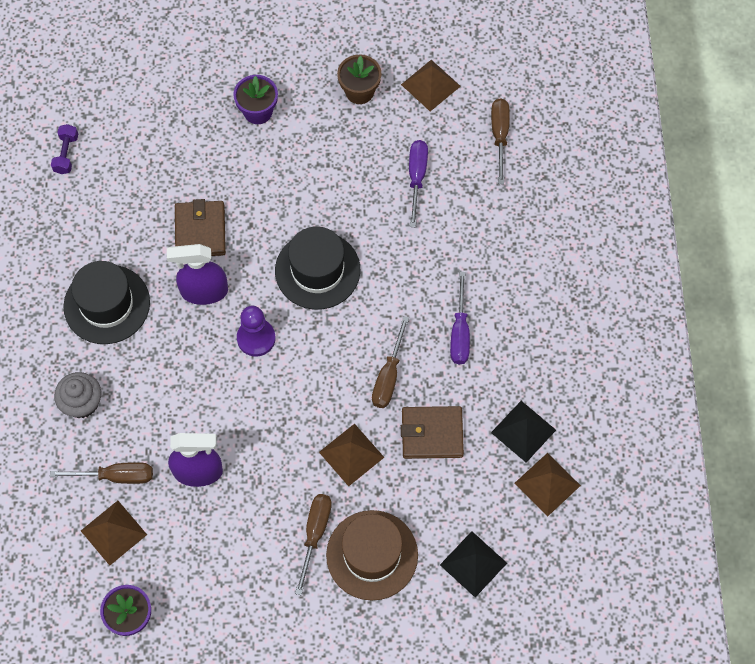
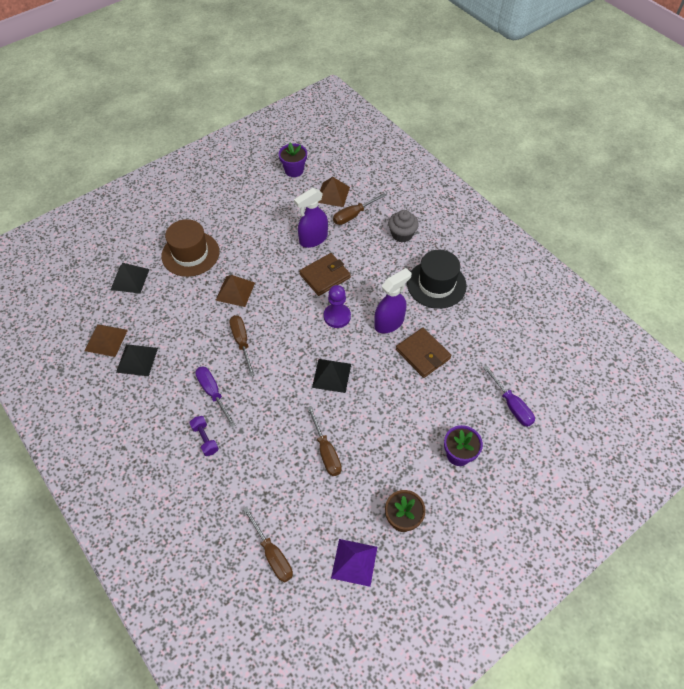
camera: 145 degrees right, 10 degrees down
purple dumbbell [51,124,78,174] -> purple dumbbell moved to [189,416,219,456]
black hat [275,226,360,310] -> black pyramid [312,359,351,393]
brown screwdriver [295,494,332,595] -> brown screwdriver moved to [307,406,342,476]
brown pyramid [401,60,461,112] -> purple pyramid [331,539,377,587]
brown wallet [401,406,464,459] -> brown wallet moved to [299,253,351,296]
purple screwdriver [409,140,428,227] -> purple screwdriver moved to [483,365,535,427]

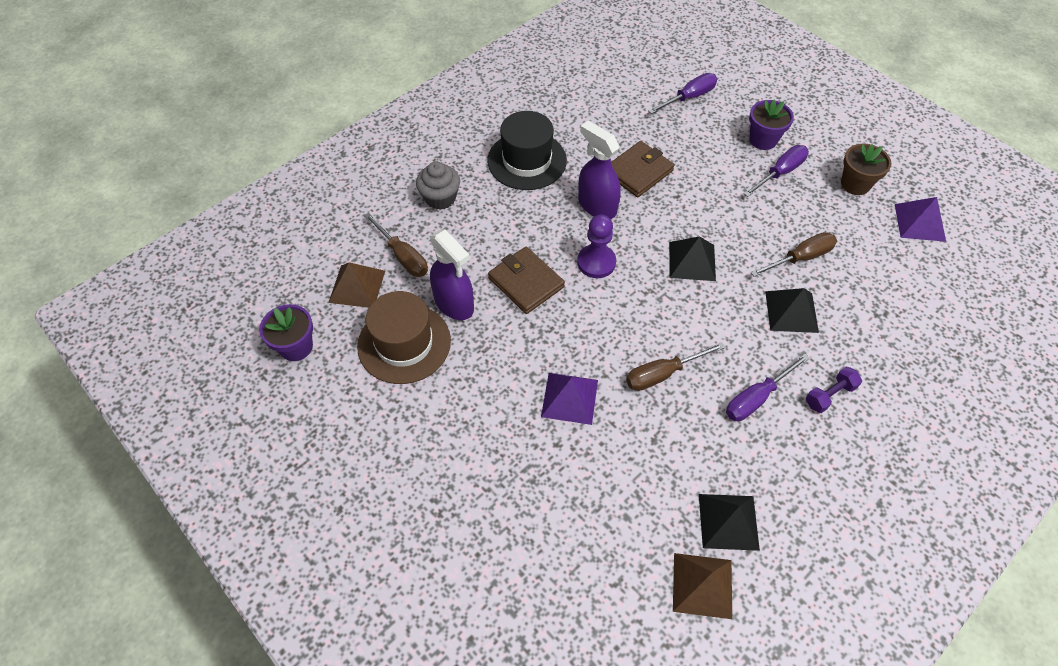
camera: 95 degrees left, 0 degrees up
black pyramid [110,263,150,294] -> black pyramid moved to [765,288,819,333]
brown hat [161,219,219,277] -> brown hat moved to [357,291,451,384]
brown pyramid [215,275,255,307] -> purple pyramid [541,373,598,425]
brown screwdriver [243,507,293,582] -> none
none -> purple screwdriver [743,145,809,197]

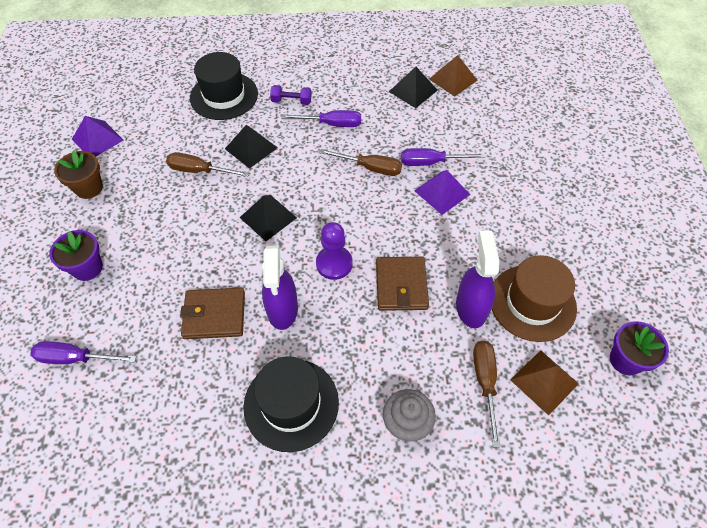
camera: 140 degrees left, 0 degrees up
purple screwdriver [743,145,809,197] -> purple screwdriver moved to [401,148,486,166]
none -> black hat [190,52,258,120]

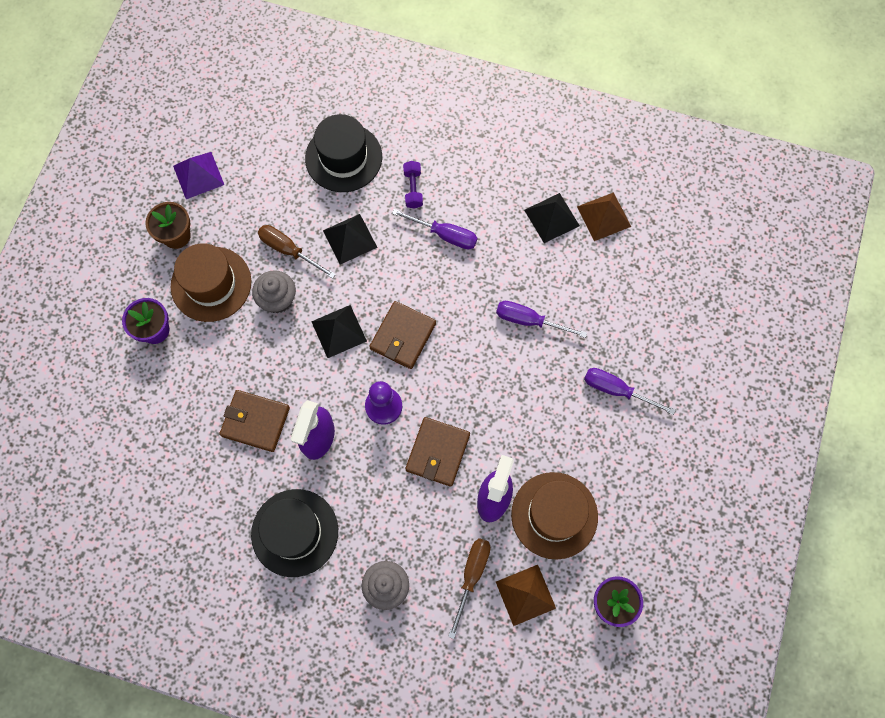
camera: 20 degrees right, 15 degrees up
purple screwdriver [30,341,136,364] -> purple screwdriver moved to [584,368,676,415]
purple dumbbell [270,85,312,105] -> purple dumbbell turned 60 degrees clockwise [403,161,423,209]
brown screwdriver [319,149,402,176] -> none
purple pyramid [415,170,470,215] -> none
none -> brown hat [171,243,251,322]
none -> grey cupcake [252,270,296,313]
none -> brown wallet [369,301,436,369]

